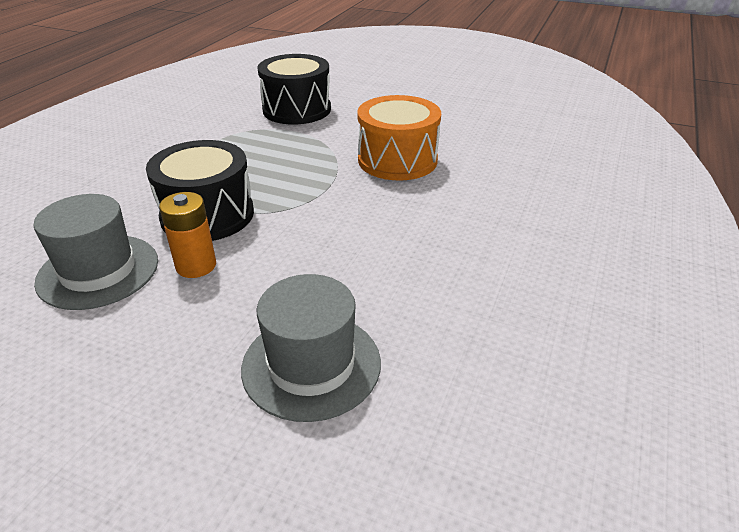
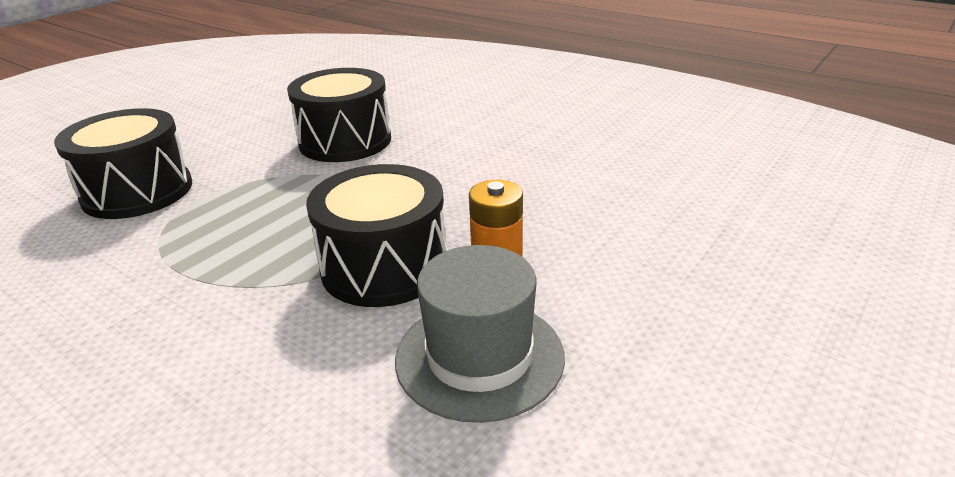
camera: 75 degrees left, 5 degrees down
grey hat [241,274,381,422] -> none
orange drum [357,95,441,181] -> black drum [287,68,391,162]

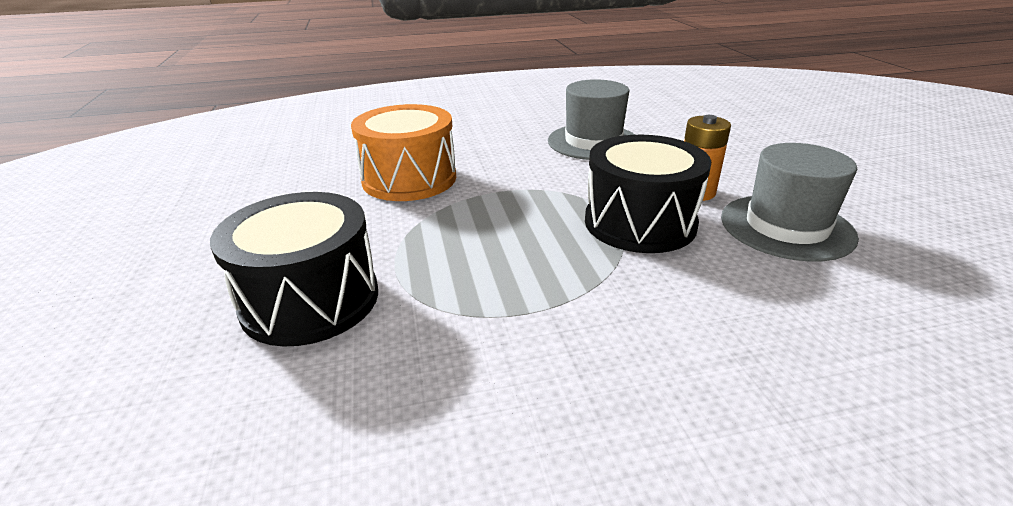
camera: 50 degrees left, 0 degrees up
black drum [287,68,391,162] -> orange drum [351,104,456,201]
none -> grey hat [548,79,635,160]

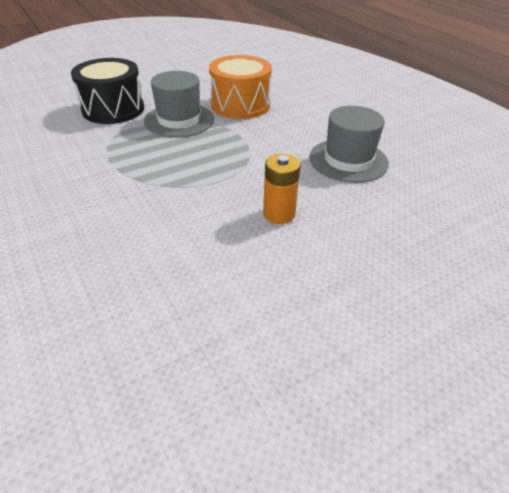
camera: 70 degrees right, 10 degrees up
black drum [585,135,711,253] -> none
grey hat [721,143,859,262] -> grey hat moved to [144,71,214,138]

